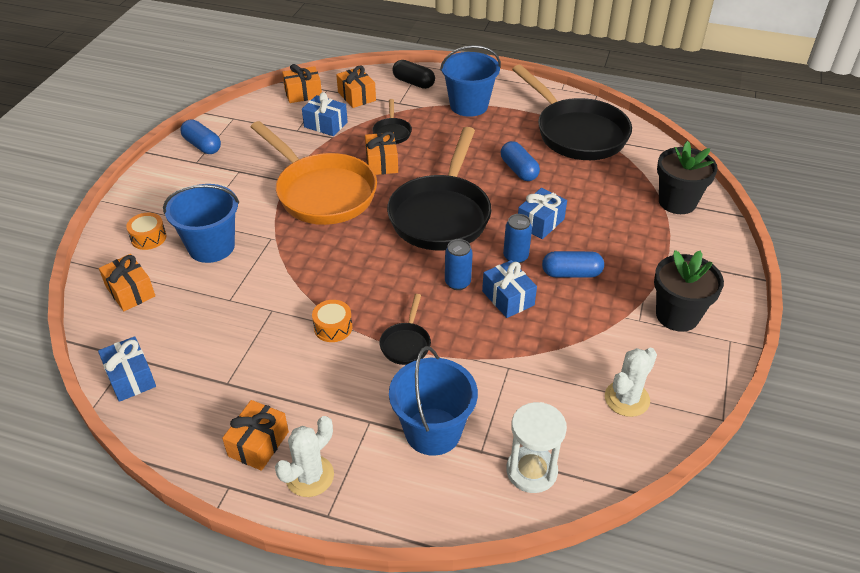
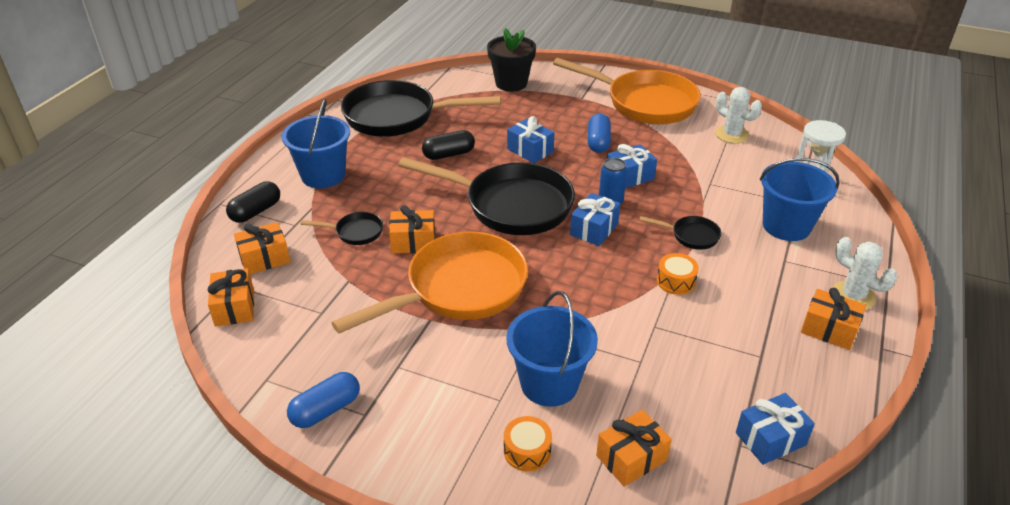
camera: 85 degrees left, 5 degrees down
blue gift [302,92,348,136] -> blue gift moved to [570,193,620,246]
blue capsule [501,141,540,181] -> black capsule [422,130,475,160]
blue can [503,214,532,264] -> none
black pan [512,65,632,160] -> black pan turned 150 degrees counterclockwise [341,80,501,137]
black flower pot [654,250,724,332] -> orange pan [553,58,701,124]

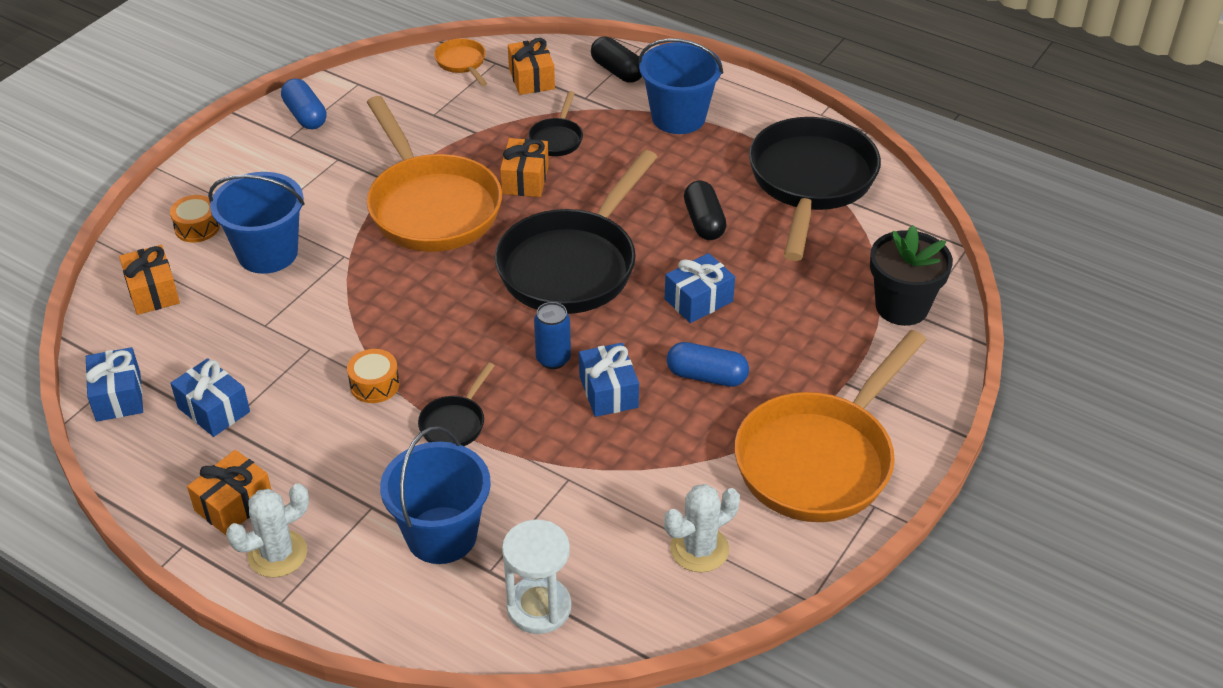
camera: 100 degrees right, 5 degrees up
orange gift [208,268,254,326] -> orange pan [434,38,487,86]
blue gift [570,193,620,246] -> blue gift moved to [170,358,250,437]

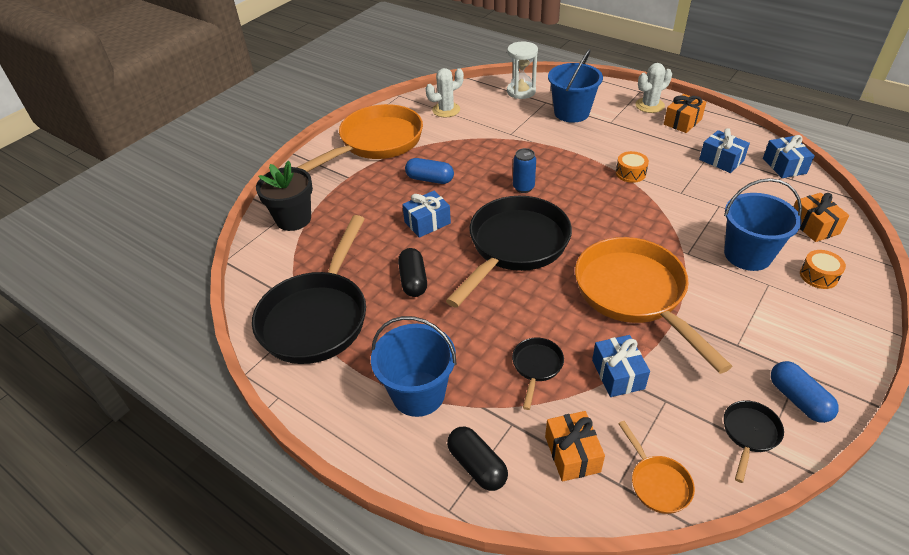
camera: 175 degrees left, 0 degrees up
black pan [418,362,495,446] -> black pan moved to [724,400,784,483]
orange gift [500,138,549,197] -> none
blue gift [579,343,639,417] -> blue gift moved to [592,335,650,397]

